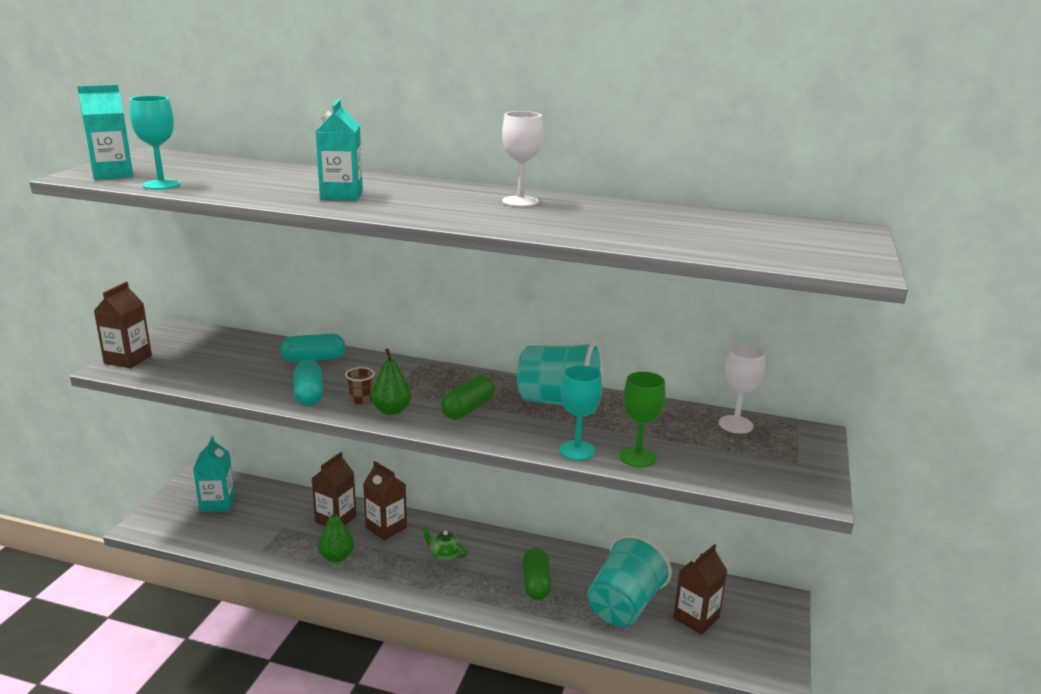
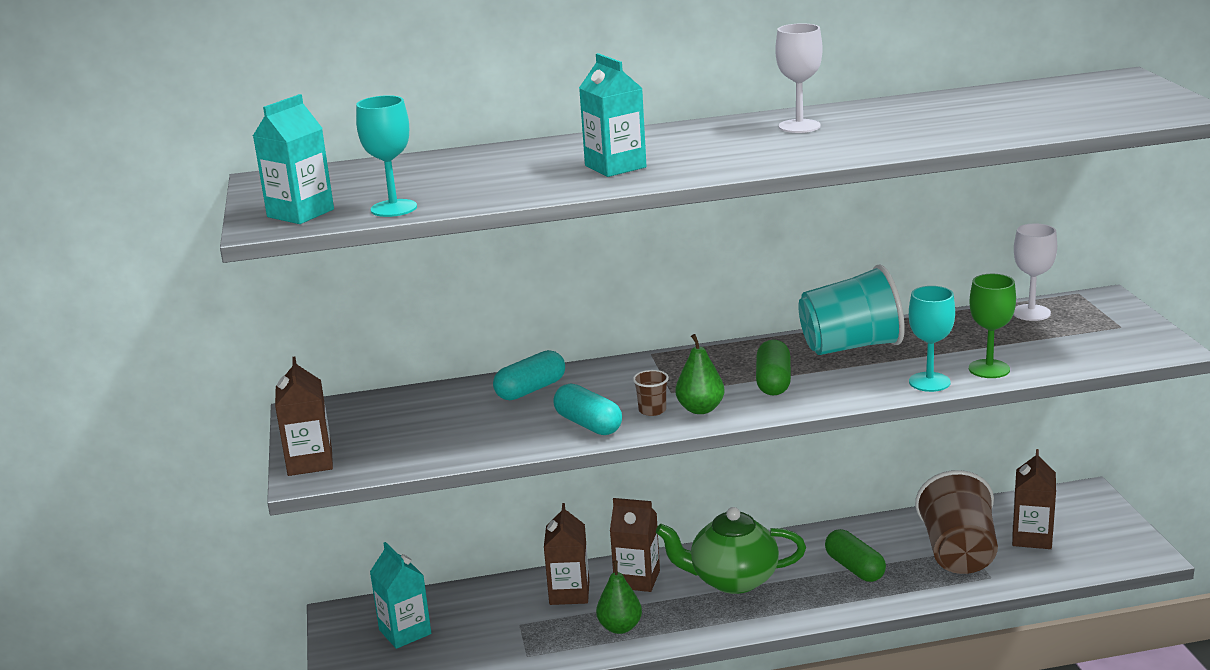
camera: 25 degrees left, 0 degrees up
green teapot [422,527,467,561] -> green teapot [656,507,806,594], size x2.22
turquoise cup [587,534,672,627] -> brown cup [915,470,998,574]

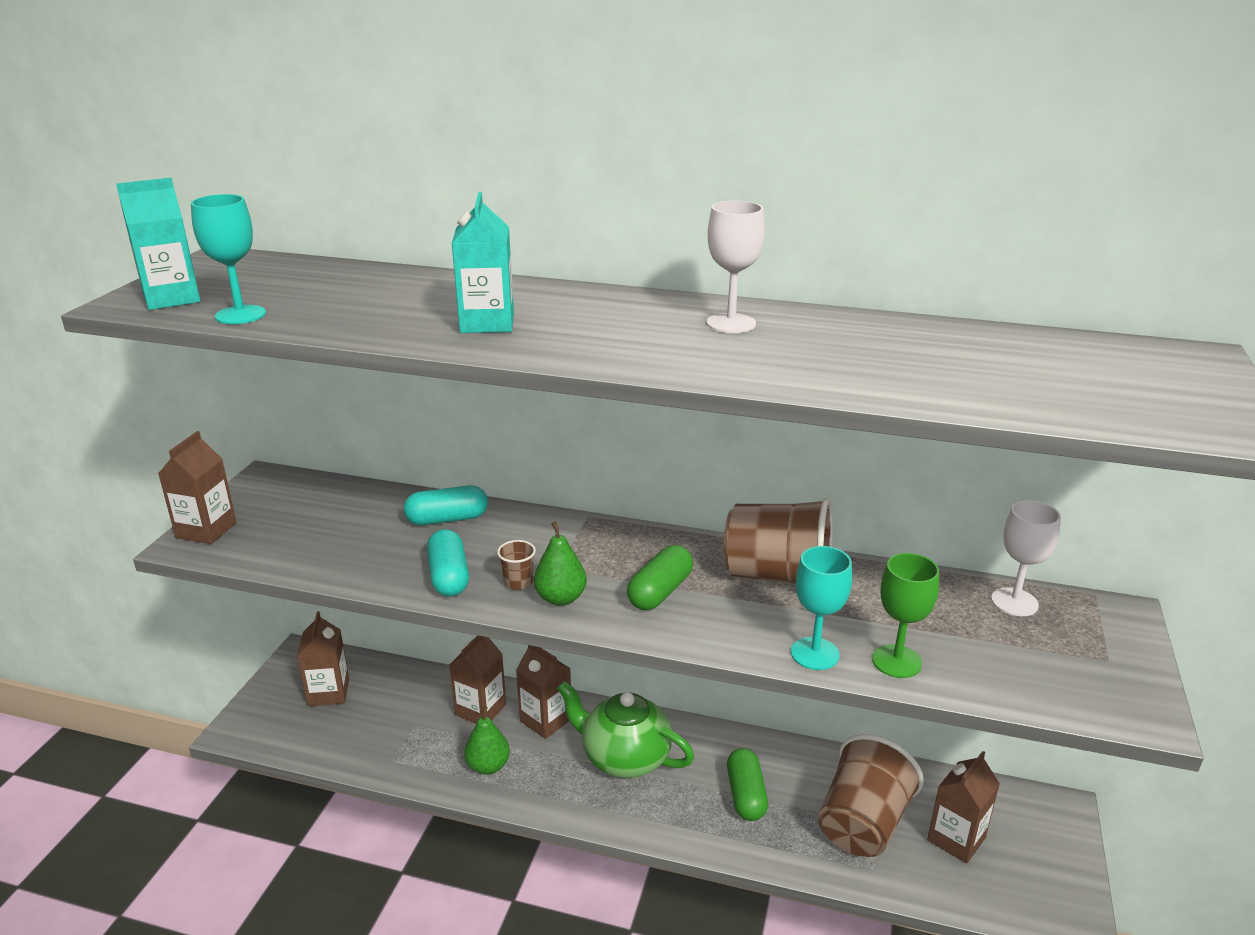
camera: 25 degrees right, 5 degrees up
turquoise carton [370,542,431,649] -> brown carton [297,611,349,706]
turquoise cup [798,264,905,355] -> brown cup [724,498,833,584]

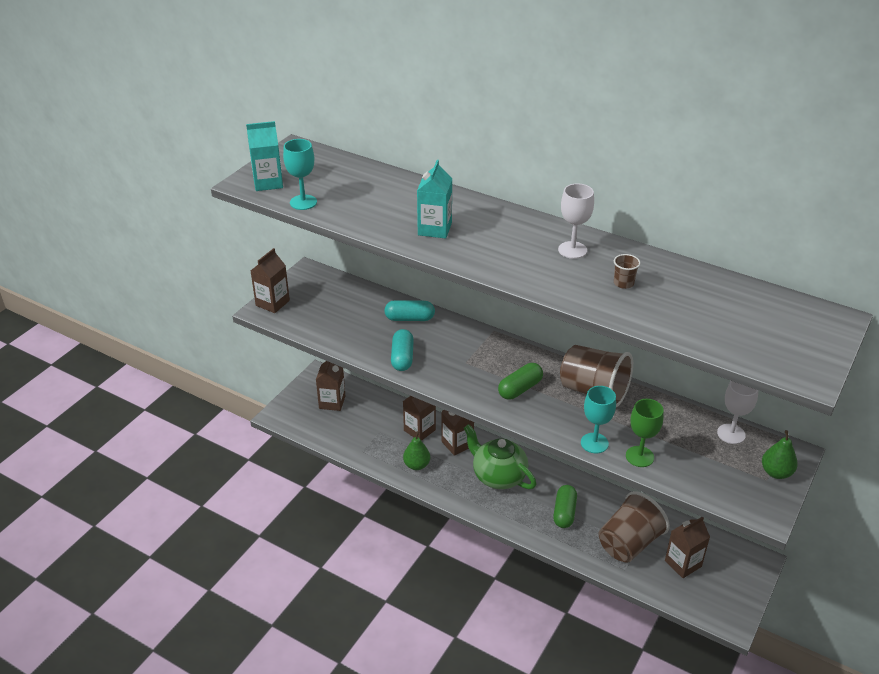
camera: 15 degrees right, 10 degrees up
brown cup [497,540,536,590] -> brown cup moved to [614,254,640,289]
green pear [533,522,587,606] -> green pear moved to [762,430,798,479]

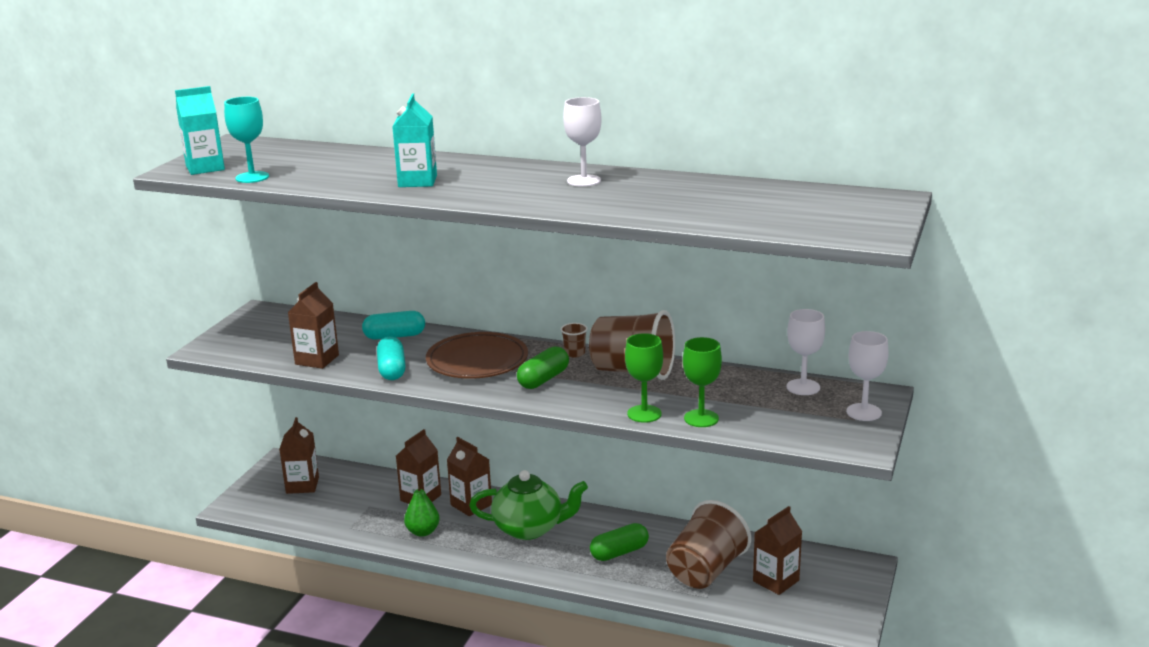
camera: 10 degrees left, 15 degrees down
brown carton [251,248,290,313] -> brown carton moved to [288,282,339,369]
green teapot [464,424,536,489] -> green teapot turned 150 degrees clockwise [469,470,588,540]
green capsule [553,485,577,528] -> green capsule turned 60 degrees clockwise [590,523,649,561]
turquoise goblet [581,386,616,454] -> green goblet [625,333,663,423]
brown cup [614,254,640,289] -> brown cup moved to [560,323,588,357]
green pear [762,430,798,479] -> white goblet [846,331,889,421]
none -> brown plate [426,332,528,379]

